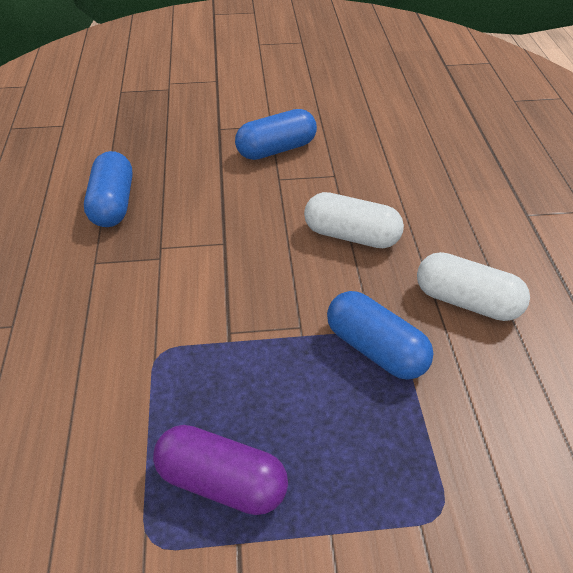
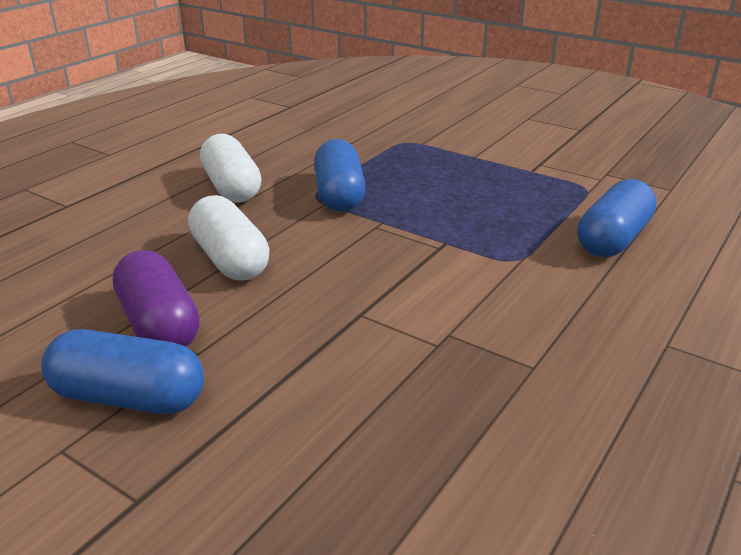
camera: 140 degrees left, 15 degrees down
blue capsule [84,151,132,227] -> blue capsule moved to [577,179,657,257]
purple capsule [153,425,288,515] -> purple capsule moved to [113,250,200,347]

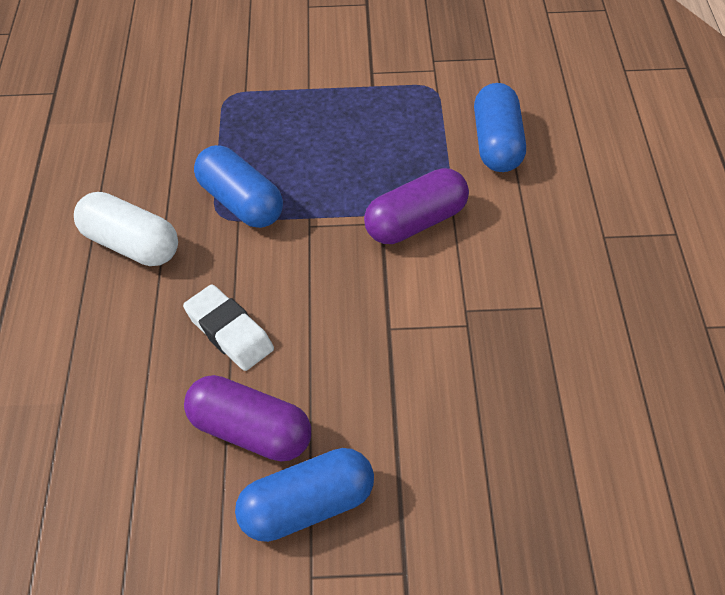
camera: 35 degrees left, 20 degrees up
white capsule [188,195,270,281] -> white eraser [183,284,274,371]
none -> purple capsule [364,168,469,244]

